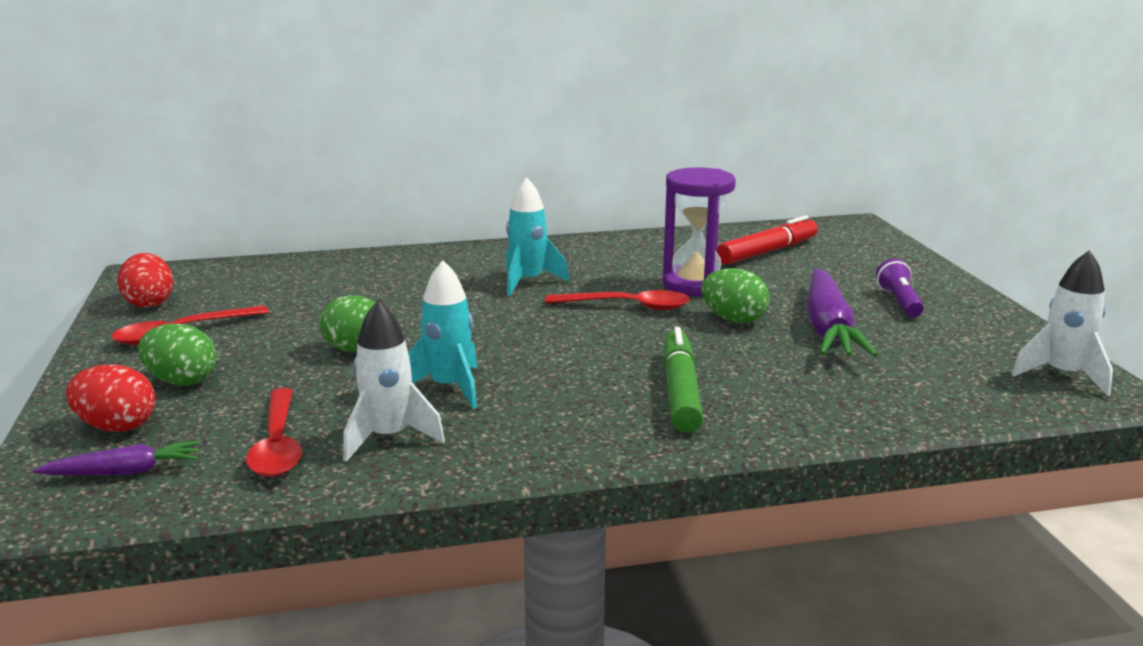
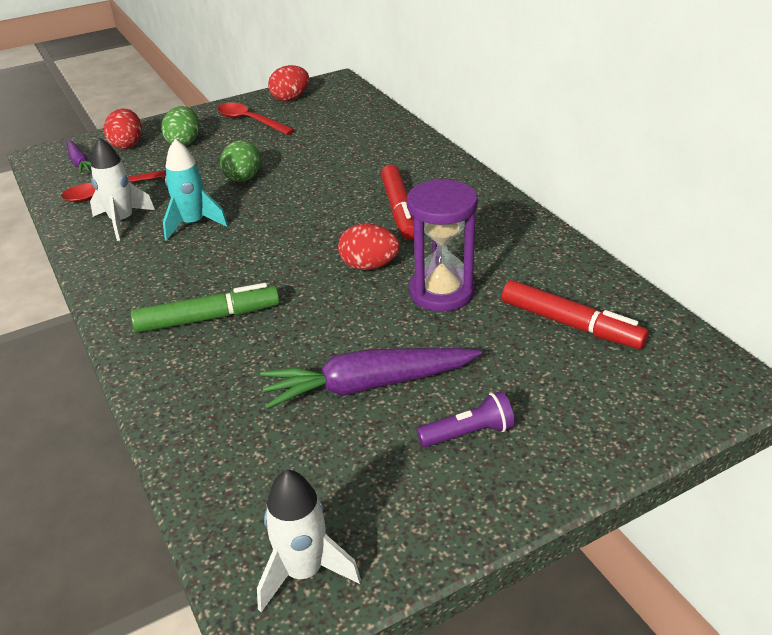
camera: 75 degrees right, 15 degrees up
turquoise rocket [506,177,569,296] -> red marker [381,164,414,240]
red spoon [545,290,690,310] -> red egg [338,223,400,270]
green egg [701,268,770,324] -> none

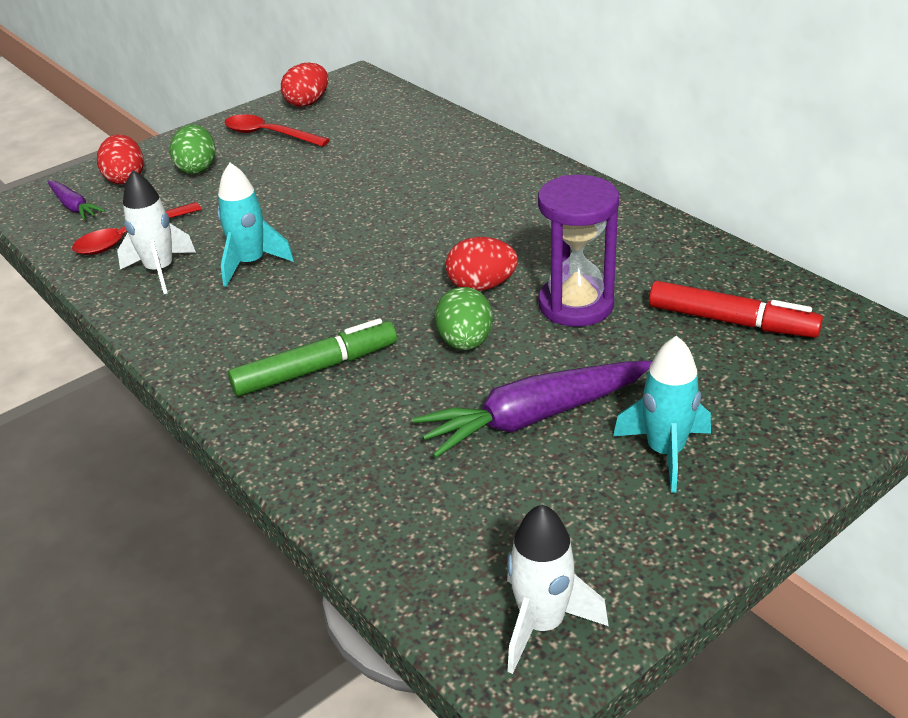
camera: 10 degrees left, 0 degrees up
green egg [220,140,261,182] -> green egg moved to [435,287,493,350]
red marker [381,164,414,240] -> none
purple flashlight [417,391,515,447] -> turquoise rocket [613,336,711,493]

